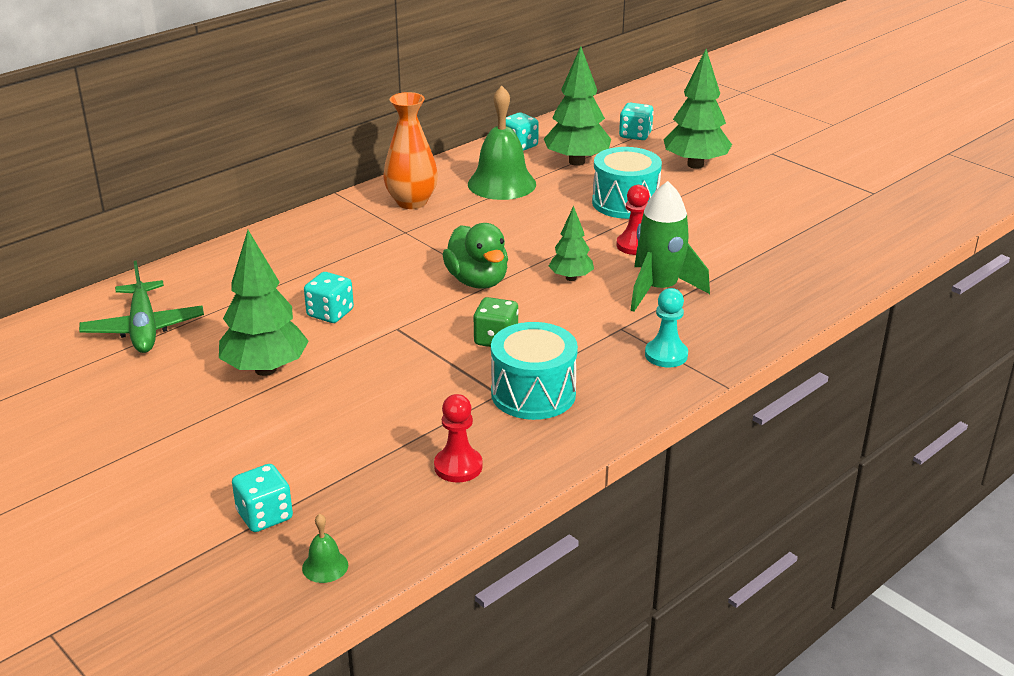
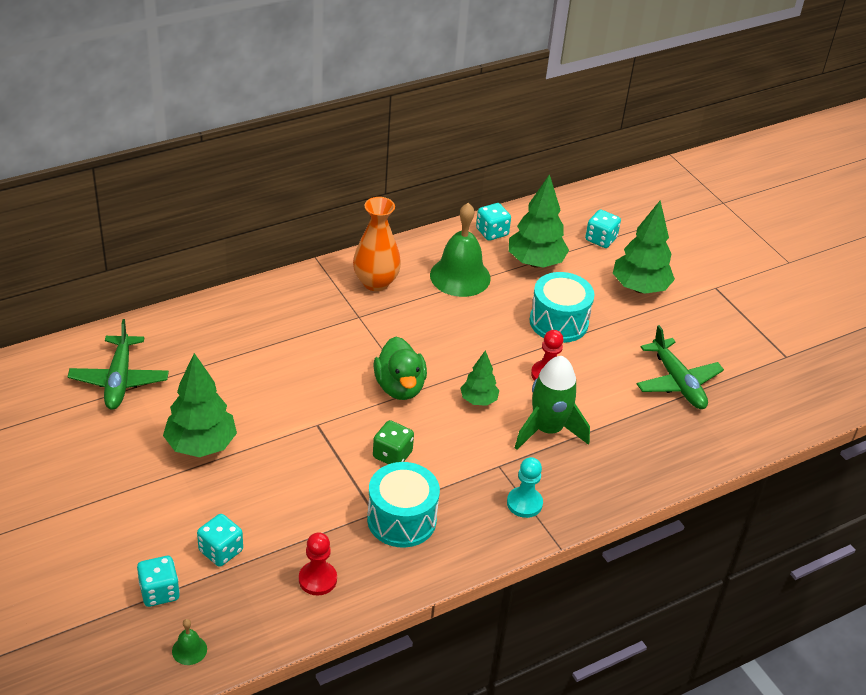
camera: 10 degrees right, 10 degrees up
turquoise dice [304,272,354,323] -> turquoise dice moved to [197,514,243,567]
none -> green plane [637,325,724,409]

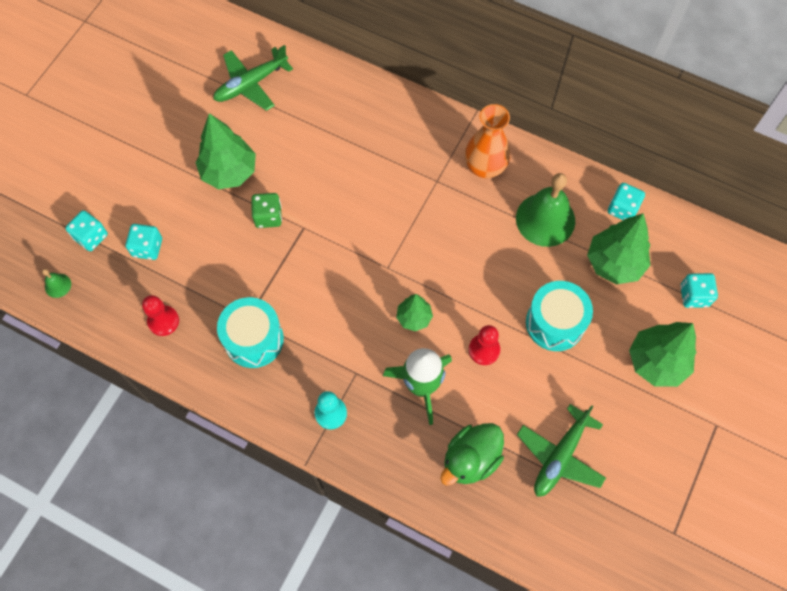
camera: 60 degrees right, 25 degrees up
green duck [373,336,427,400] -> green duck moved to [441,423,504,485]
green dice [373,420,414,464] -> green dice moved to [251,193,282,228]

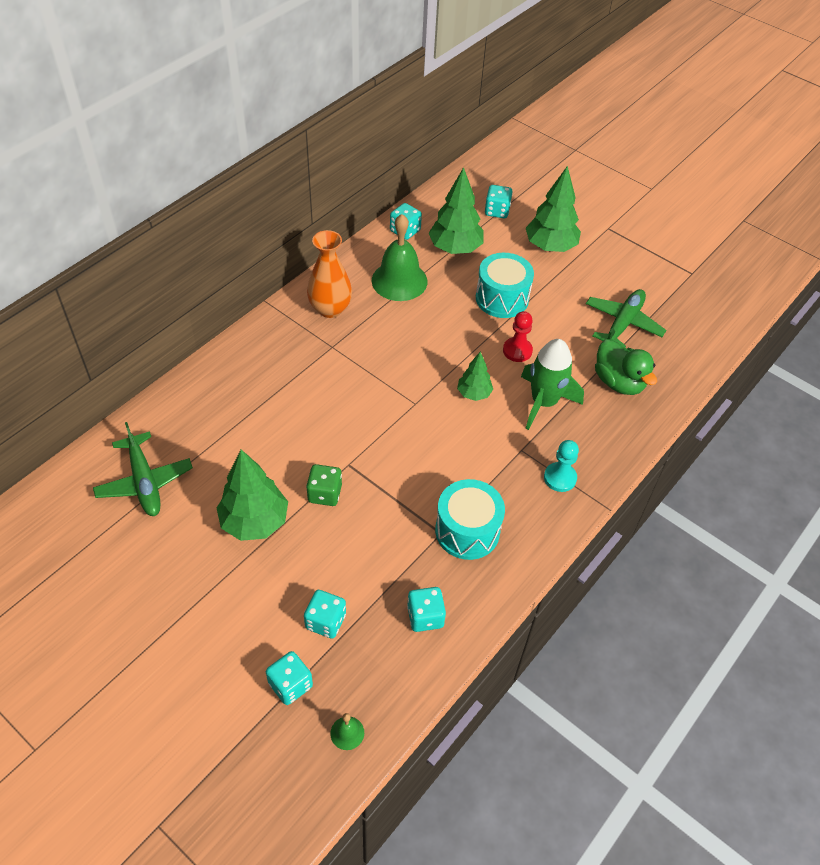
camera: 80 degrees left, 15 degrees down
red pawn [142,295,179,336] -> turquoise dice [407,587,446,632]
green plane [517,404,606,497] -> green plane turned 105 degrees counterclockwise [586,289,666,348]

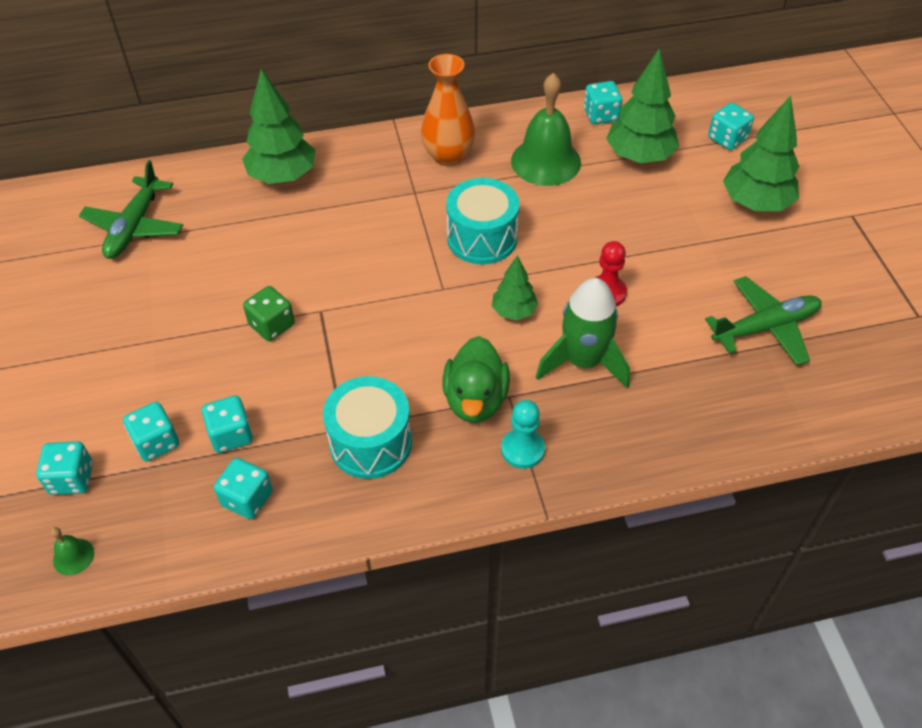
camera: 40 degrees right, 0 degrees up
green tree [217,450,288,541] -> green tree moved to [242,69,315,184]
turquoise drum [476,253,534,318] -> turquoise drum moved to [446,178,519,265]
green duck [595,339,657,395] -> green duck moved to [442,336,510,423]
none -> turquoise dice [202,395,253,453]

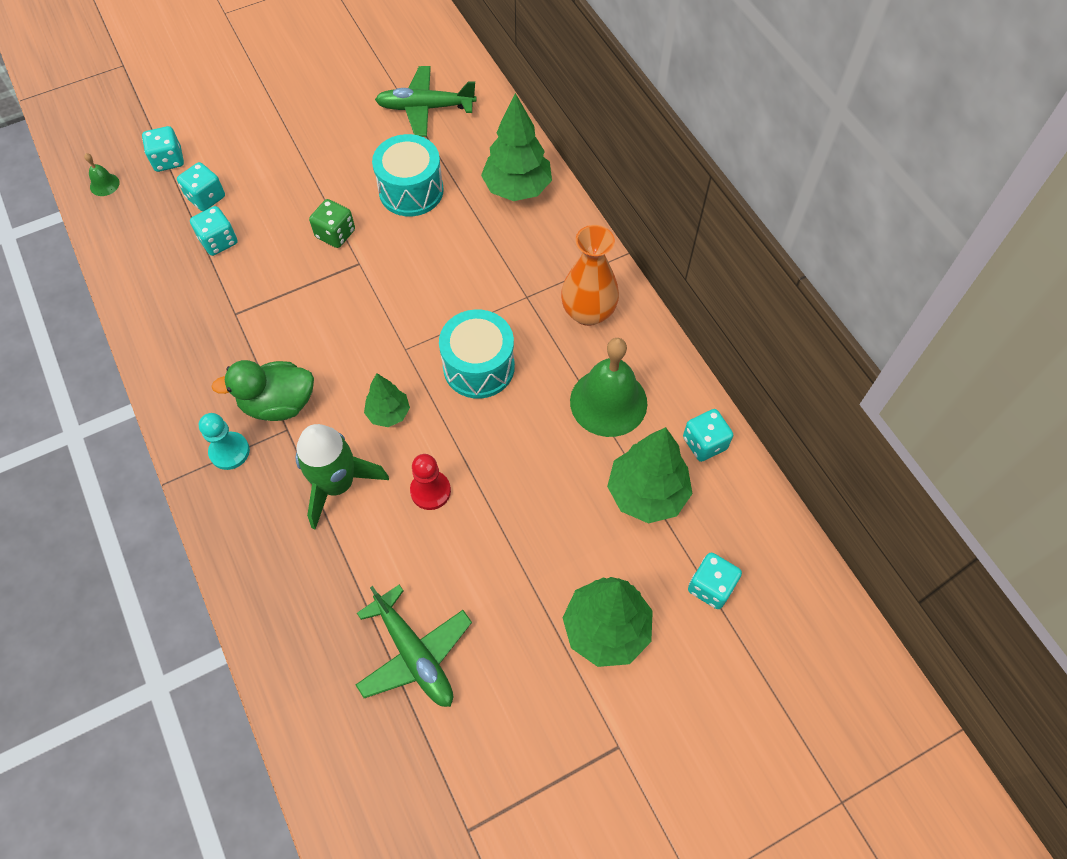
camera: 75 degrees right, 10 degrees up
turquoise dice [214,458,273,519] -> none
turquoise drum [323,376,412,479] -> turquoise drum moved to [372,134,444,216]

